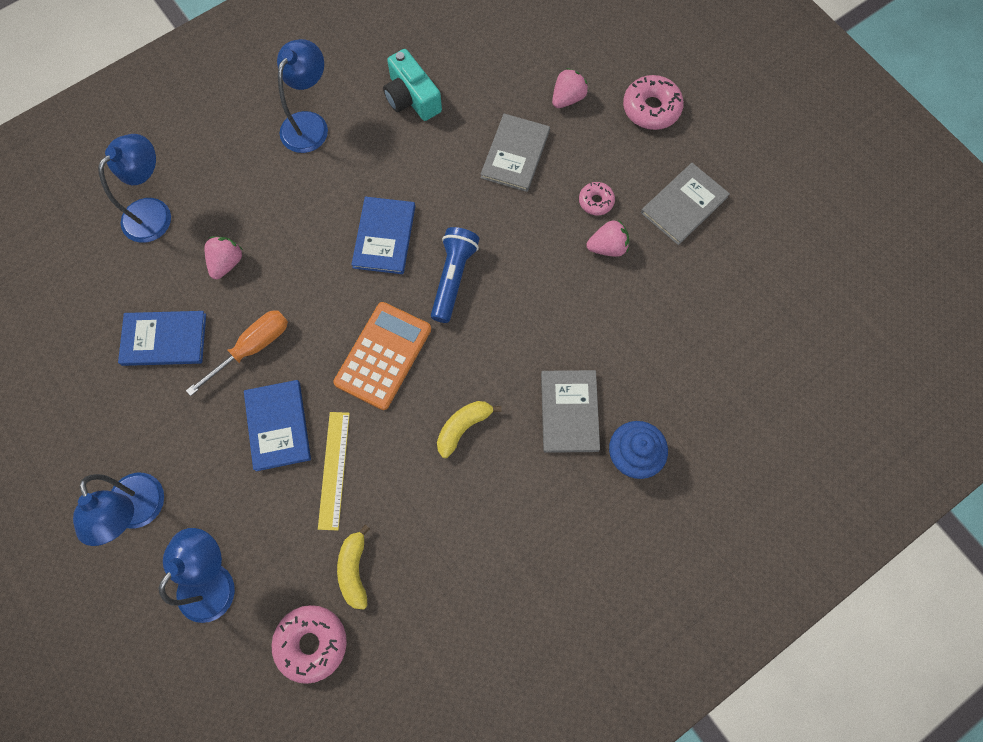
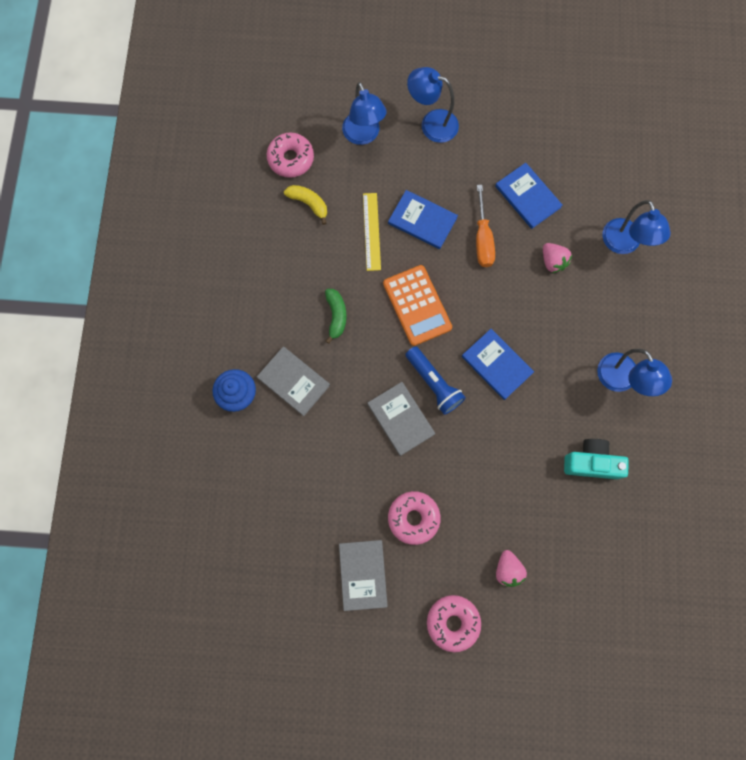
camera: 130 degrees right, 5 degrees up
blue book [118,311,206,366] -> blue book turned 75 degrees counterclockwise [495,163,562,229]
yellow ruler [318,412,350,530] -> yellow ruler turned 45 degrees clockwise [363,193,381,271]
yellow banana [437,401,502,458] -> green banana [325,289,347,344]
grey book [481,113,550,192] -> grey book moved to [367,382,435,456]
pink donut [579,182,615,215] -> pink donut [388,491,441,545], size x1.72
pink strawberry [586,220,629,257] -> none

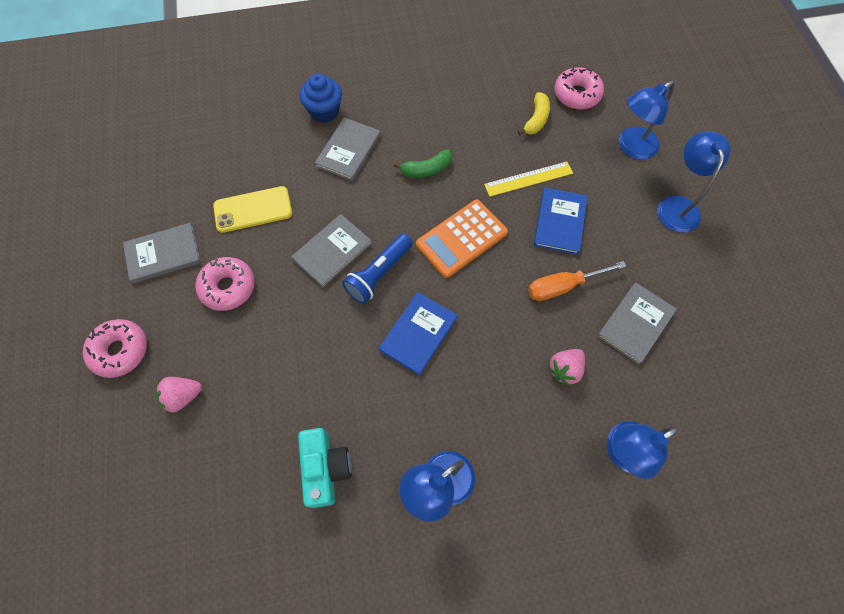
camera: 75 degrees right, 10 degrees down
blue book [495,163,562,229] -> grey book [597,283,677,365]
none -> yellow phone [213,186,292,233]

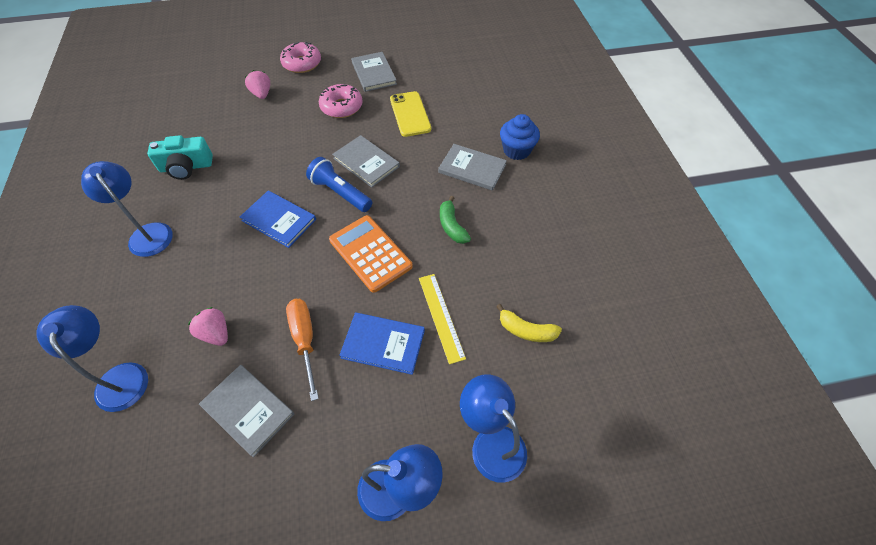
camera: 90 degrees right, 10 degrees down
pink donut [554,67,604,109] -> none

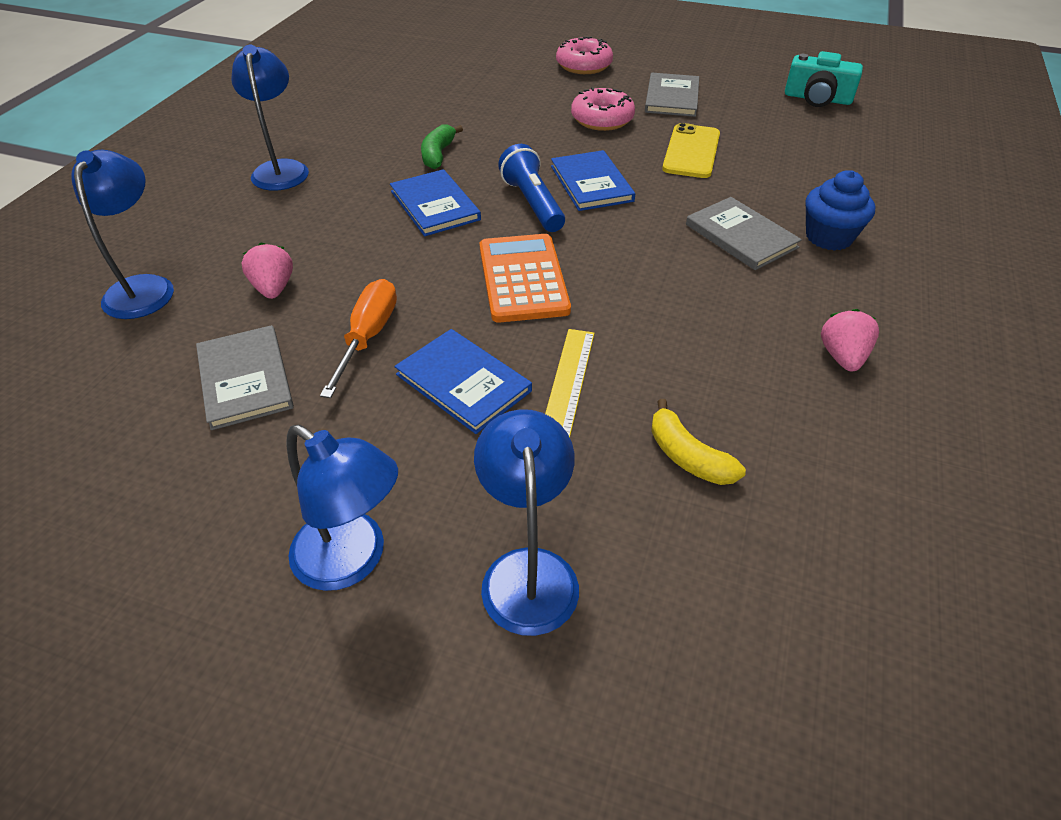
camera: 30 degrees right, 10 degrees down
turquoise camera [147,135,213,180] -> turquoise camera moved to [785,51,863,107]
pink strawberry [245,70,270,99] -> pink strawberry moved to [821,309,879,372]
grey book [332,135,400,188] -> blue book [551,150,635,211]
green banana [440,196,471,244] -> green banana moved to [421,124,463,169]

